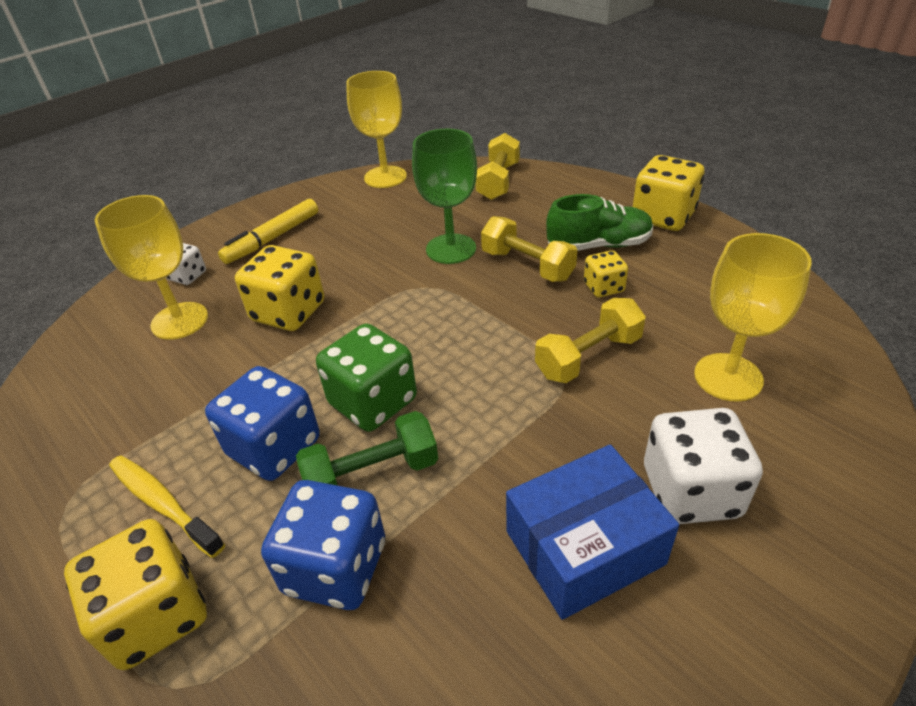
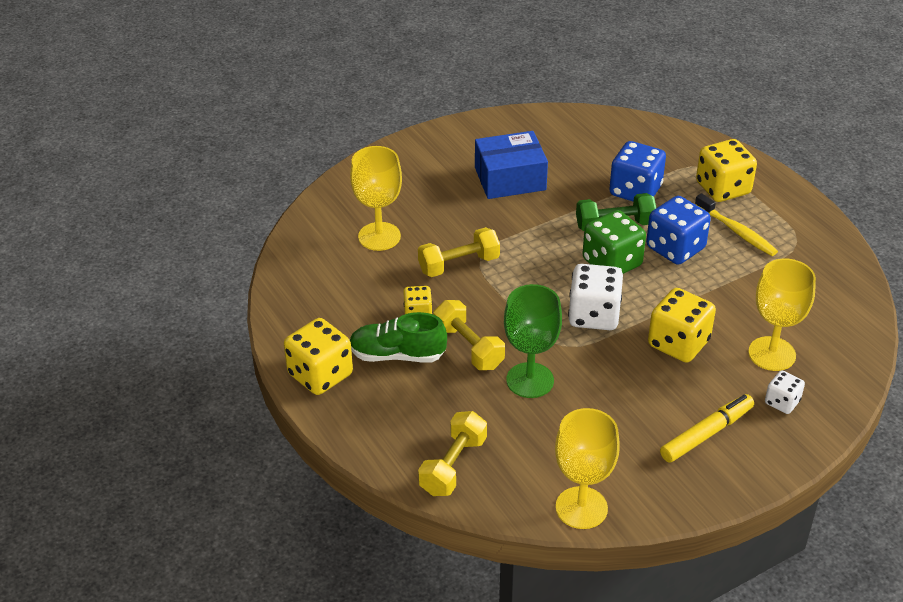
camera: 170 degrees left, 0 degrees up
white dice [644,408,763,524] -> white dice moved to [568,264,623,330]

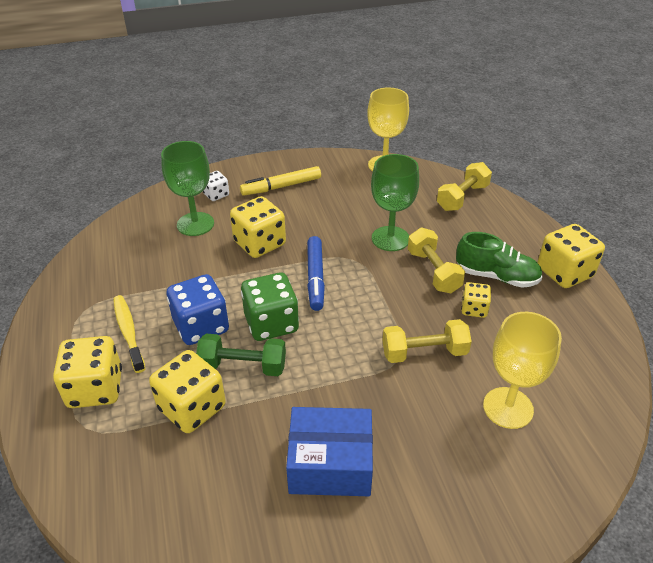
camera: 165 degrees left, 0 degrees up
white dice [568,264,623,330] -> blue marker [307,236,325,311]
blue dice [609,141,666,201] -> yellow dice [149,350,226,433]
yellow goblet [748,259,816,371] -> green goblet [161,141,214,236]

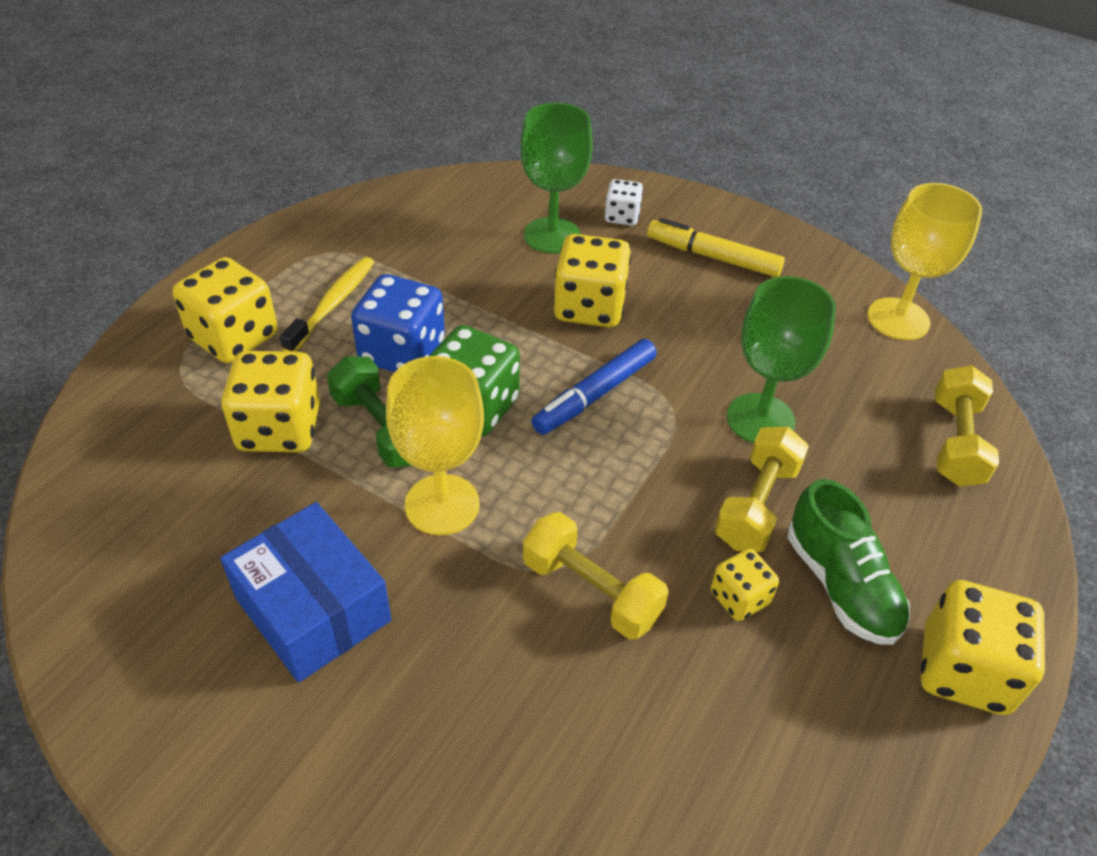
camera: 45 degrees right, 5 degrees up
yellow dumbbell [437,162,492,211] -> yellow dumbbell turned 75 degrees counterclockwise [935,365,999,487]
yellow goblet [483,312,562,429] -> yellow goblet moved to [386,356,484,535]

